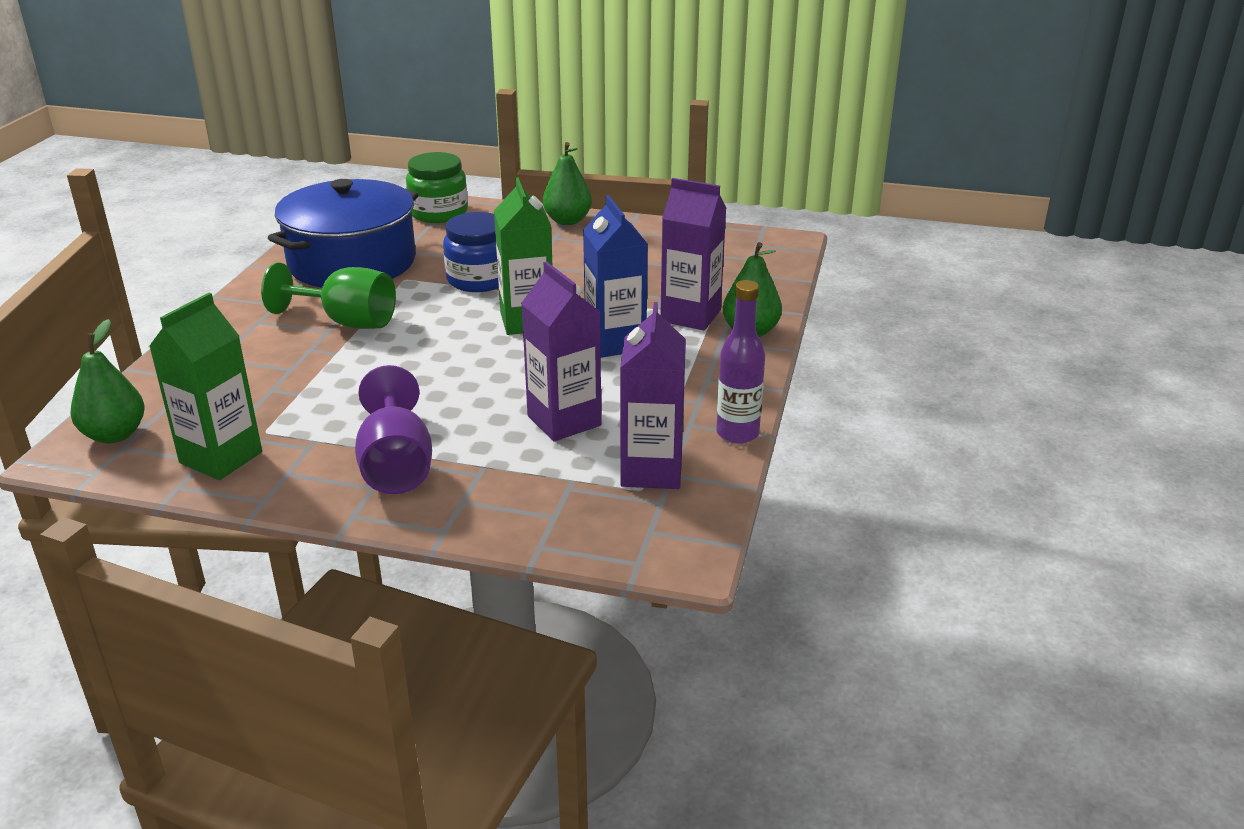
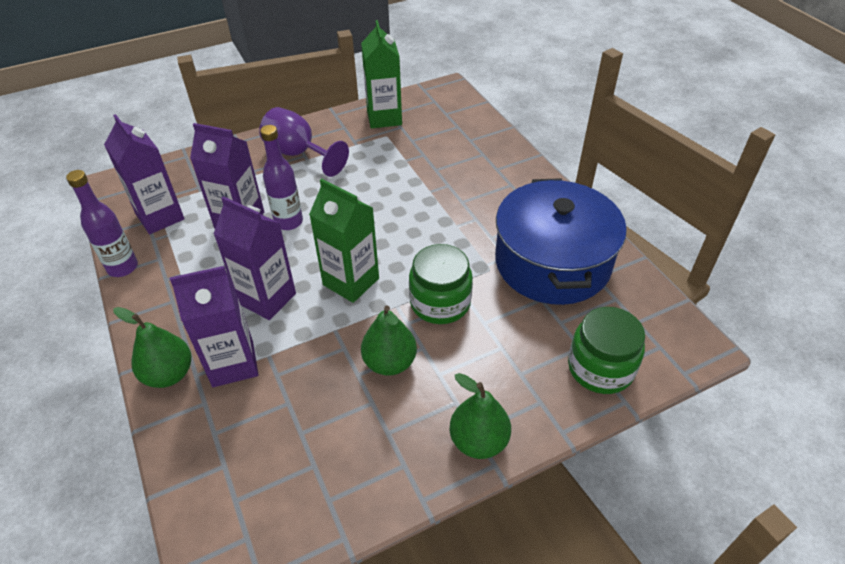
camera: 140 degrees right, 15 degrees up
green pear [70,319,145,443] -> green pear moved to [361,306,417,376]
green goblet [261,263,396,329] -> none
blue jar [443,212,499,292] -> green jar [409,244,473,324]
blue carton [583,195,648,358] -> purple carton [214,196,296,320]
none -> purple bottle [260,125,303,230]

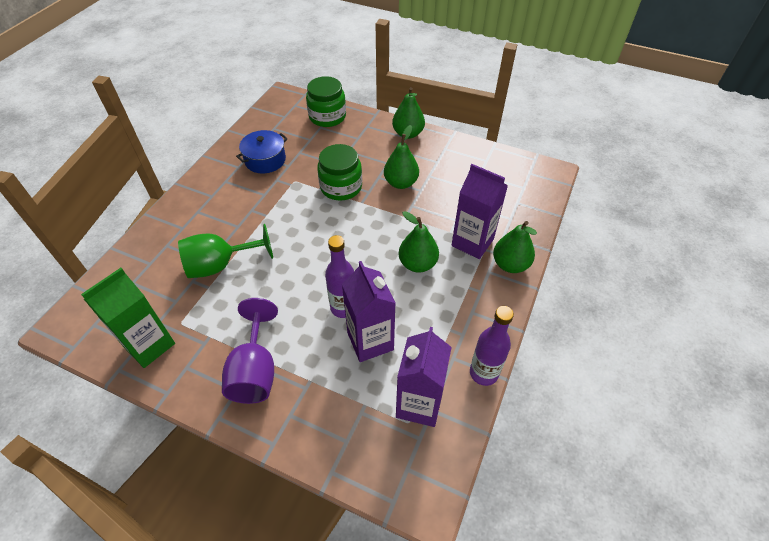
camera: 130 degrees left, 5 degrees up
purple carton [214,196,296,320] -> green pear [399,211,439,272]
green carton [309,179,379,303] -> none
blue pot [495,178,627,305] -> blue pot [236,130,288,173], size x0.51
none -> green goblet [178,224,273,278]

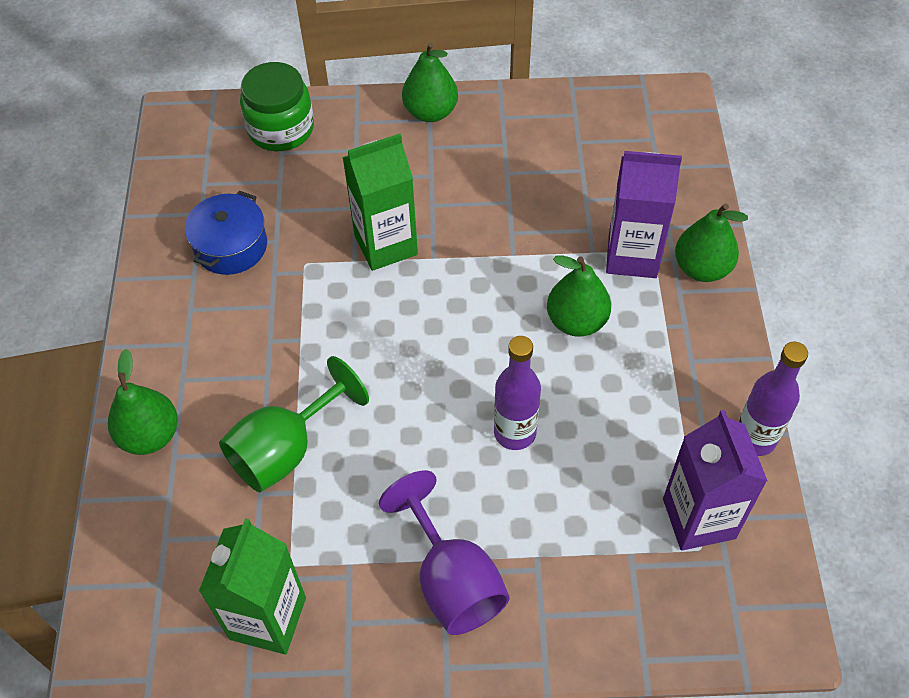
camera: 25 degrees left, 5 degrees up
green jar [317,144,362,200] -> green carton [342,134,418,271]
purple carton [342,261,396,362] -> none
green pear [384,125,419,189] -> green pear moved to [108,349,178,455]

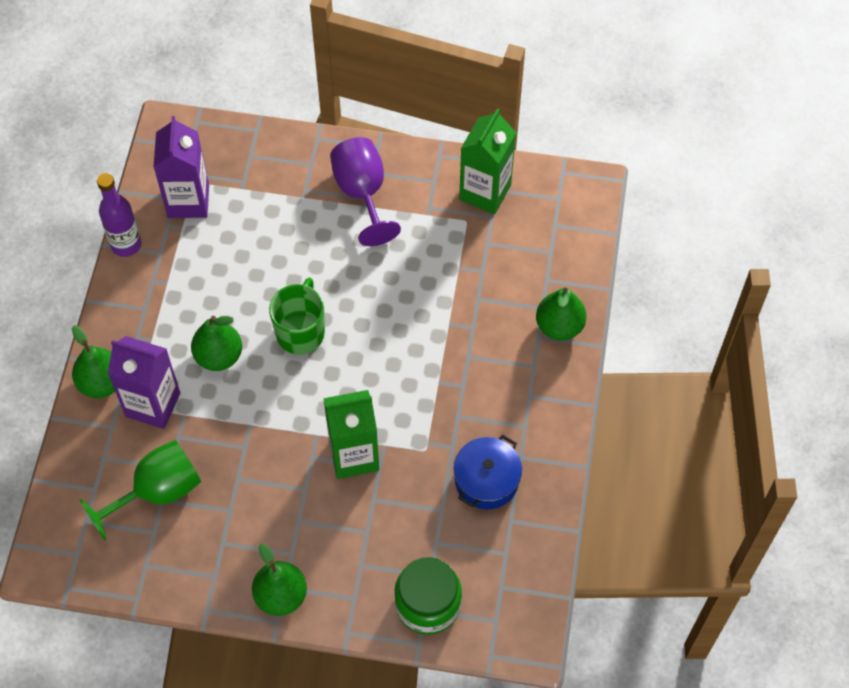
camera: 170 degrees left, 5 degrees up
green goblet [219,356,369,492] -> green goblet moved to [80,440,201,540]
purple bottle [494,336,541,450] -> none
none -> green mug [269,278,325,355]

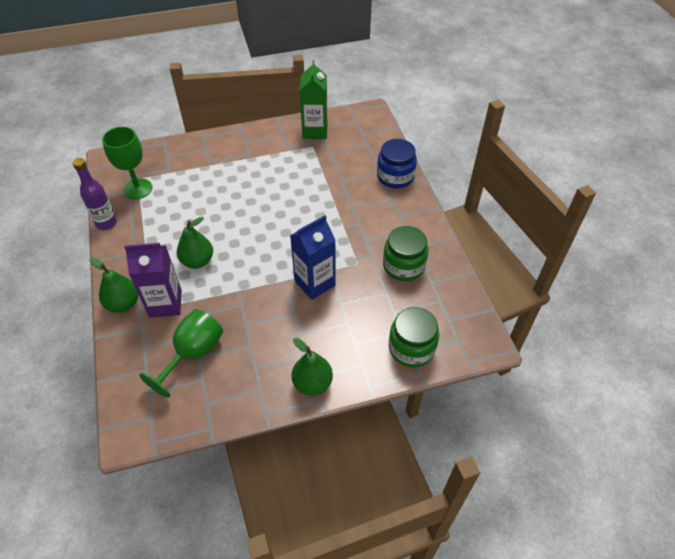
camera: 25 degrees left, 10 degrees down
purple carton [154,116,209,218] -> green goblet [102,127,152,199]
green mug [269,278,325,355] -> none
green carton [323,390,379,479] -> blue carton [290,215,336,300]
purple goblet [330,137,401,246] -> none
blue pot [453,435,522,509] -> green jar [383,226,428,281]
green pear [536,288,587,341] -> blue jar [377,139,417,188]

